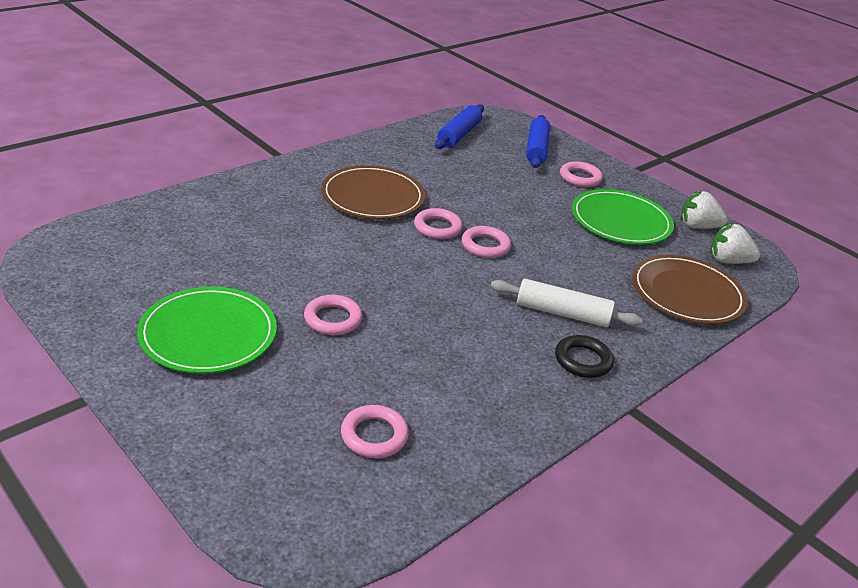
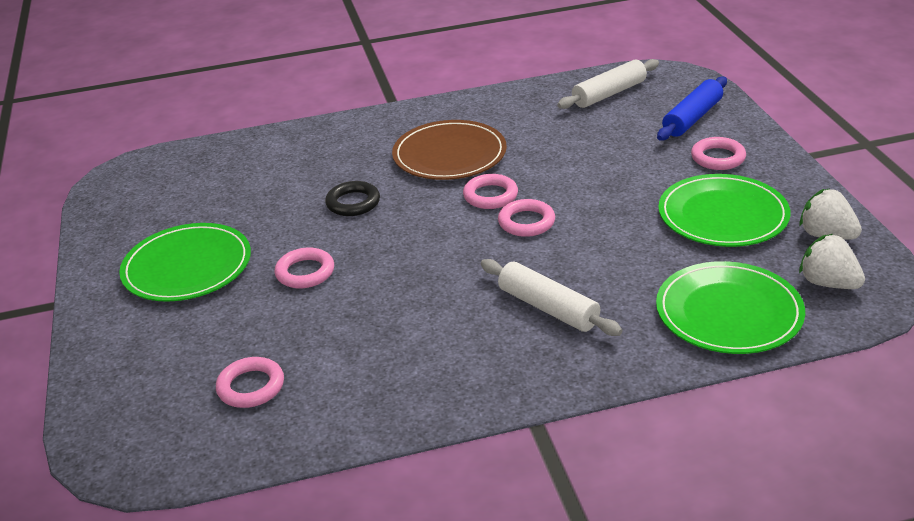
camera: 35 degrees right, 0 degrees up
blue rolling pin [435,104,484,149] -> white rolling pin [557,59,659,109]
black ring [555,335,614,378] -> black ring moved to [325,181,380,216]
brown plate [632,255,748,324] -> green plate [656,261,805,354]

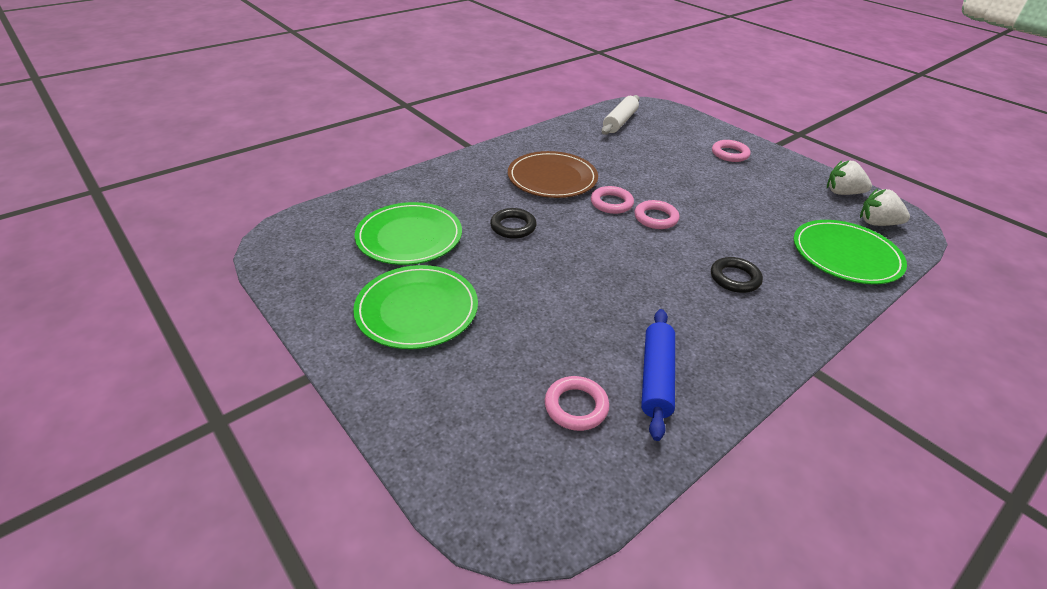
camera: 30 degrees left, 5 degrees up
pink ring [274,248,334,288] -> none
white rolling pin [481,259,622,336] -> black ring [711,257,763,293]
blue rolling pin [657,77,727,141] -> blue rolling pin moved to [641,309,675,441]
green plate [658,174,791,247] -> green plate moved to [355,202,462,265]

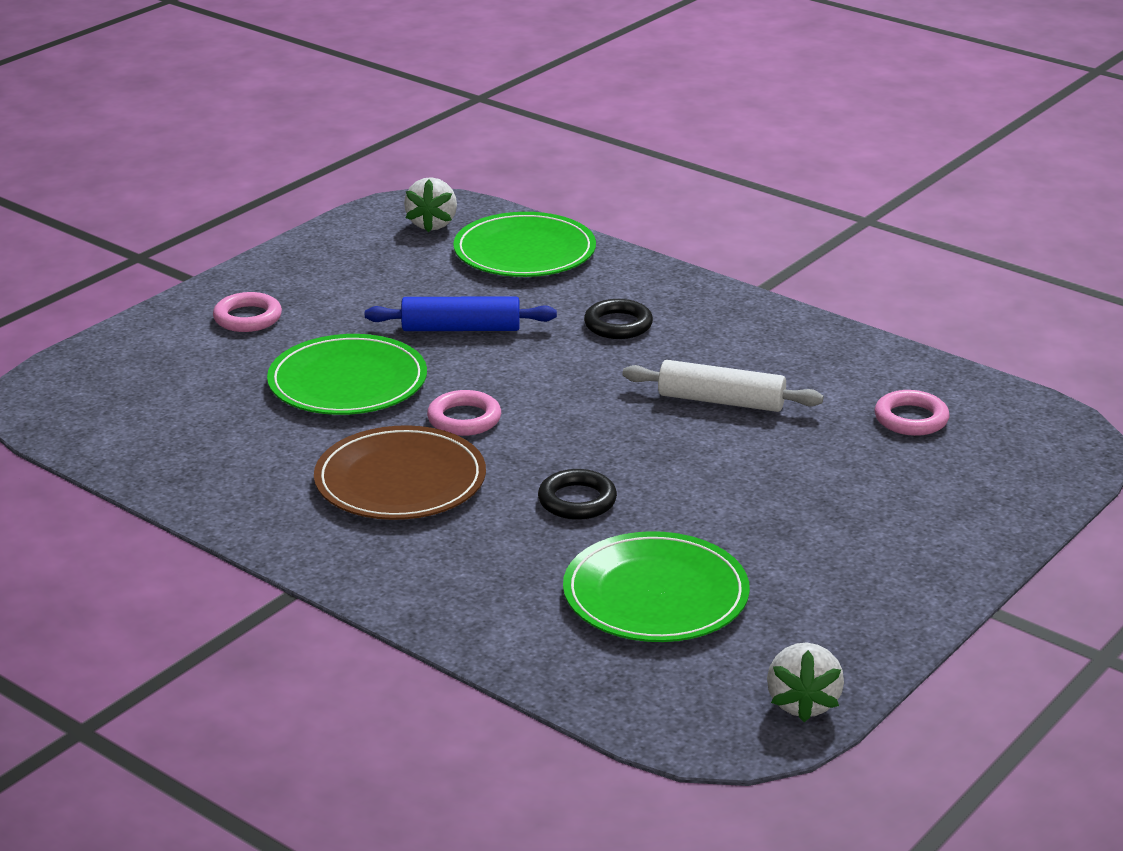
camera: 100 degrees left, 10 degrees down
green plate [353,265,478,349] -> green plate moved to [267,334,427,415]
white rolling pin [601,95,639,135] -> white rolling pin moved to [623,360,823,412]
pink ring [634,200,679,229] -> none
blue rolling pin [641,309,675,441] -> blue rolling pin moved to [365,296,557,331]
white strawberry [827,160,872,195] -> white strawberry moved to [767,642,844,722]

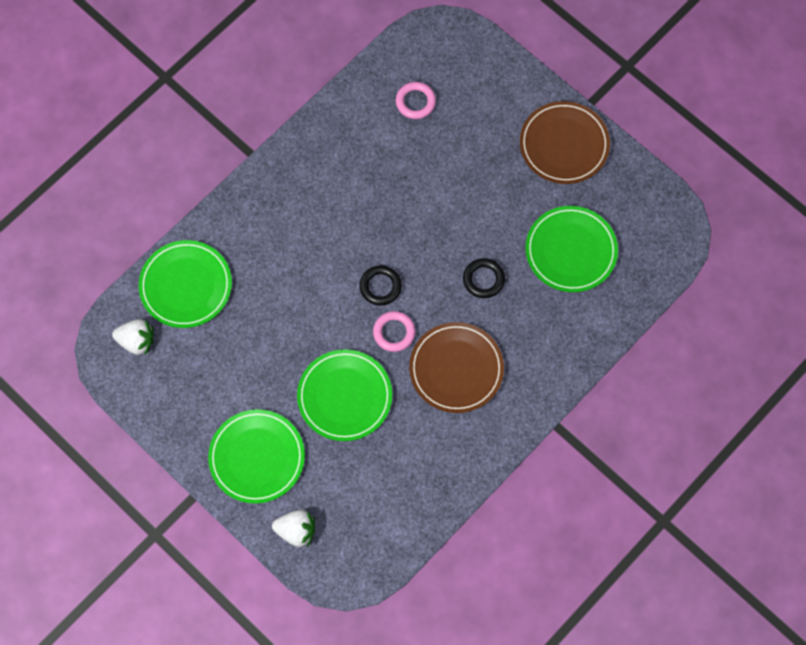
camera: 85 degrees left, 40 degrees up
pink ring [213,292,282,332] -> green plate [208,409,305,504]
blue rolling pin [365,296,557,331] -> none
black ring [584,299,653,339] -> black ring moved to [359,265,402,306]
white rolling pin [623,360,823,412] -> none
white strawberry [767,642,844,722] -> white strawberry moved to [272,510,315,547]
none -> brown plate [520,101,610,184]

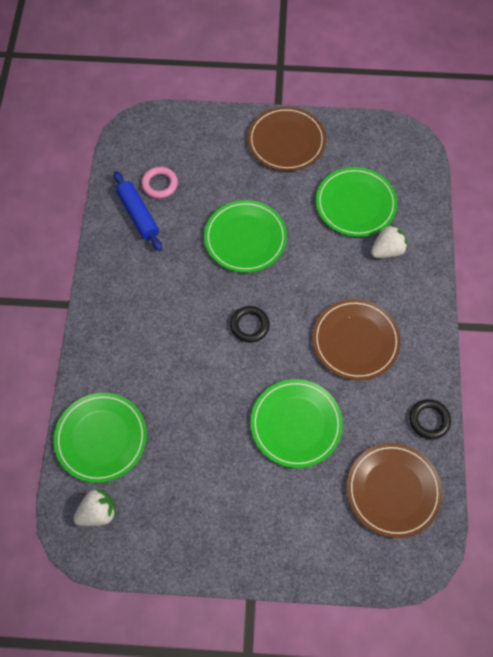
camera: 40 degrees left, 5 degrees down
green plate [208,409,305,504] -> green plate moved to [204,200,287,273]
white strawberry [272,510,315,547] -> white strawberry moved to [371,224,408,258]
pink ring [373,311,416,352] -> none
black ring [463,258,505,298] -> black ring moved to [409,399,451,439]
none -> blue rolling pin [114,171,162,251]
none -> brown plate [347,443,443,538]

